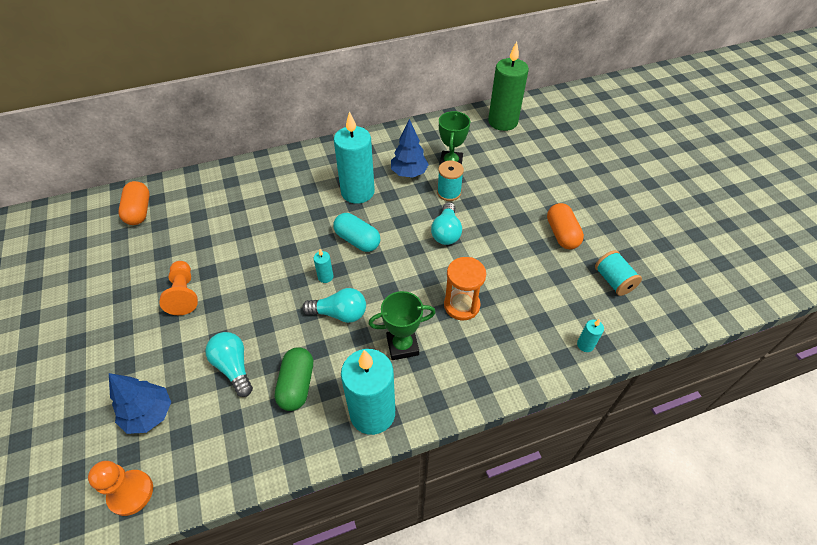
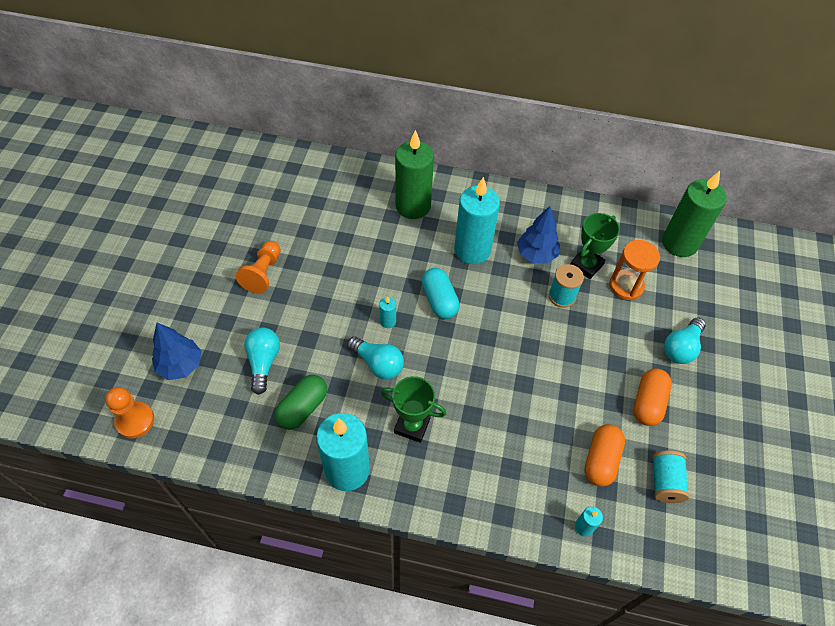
camera: 30 degrees right, 5 degrees up
orange capsule [118,181,150,225] -> orange capsule moved to [585,424,625,487]
turquoise light bulb [431,202,462,245] -> turquoise light bulb moved to [664,317,706,364]
orange hourglass [444,257,486,320] -> orange hourglass moved to [609,240,660,300]
none -> green candle [395,130,434,219]

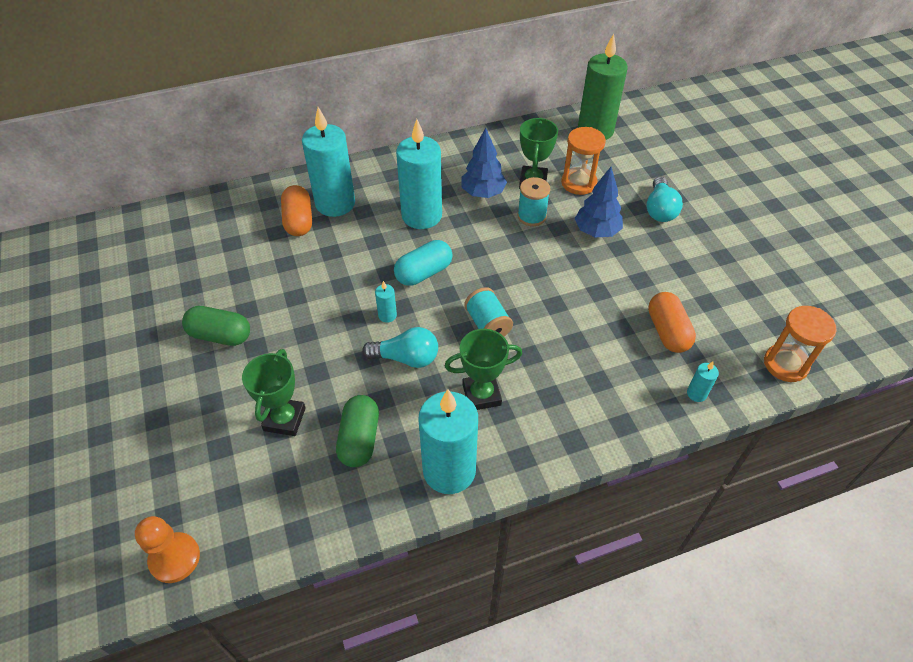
camera: 30 degrees left, 5 degrees down
blue tree [152,323,201,380] -> blue tree moved to [575,167,623,237]
orange pawn [236,241,281,294] -> green capsule [182,306,250,346]
turquoise light bulb [244,327,280,395] -> green trophy [242,349,306,436]
green candle [395,130,434,219] -> turquoise candle [302,107,355,217]
turquoise capsule [421,268,460,319] -> turquoise capsule turned 75 degrees counterclockwise [394,240,453,286]
orange capsule [633,368,672,426] -> orange capsule moved to [281,185,312,236]
turquoise spool [652,451,689,503] -> turquoise spool moved to [464,287,513,336]
none -> orange hourglass [764,306,837,382]

